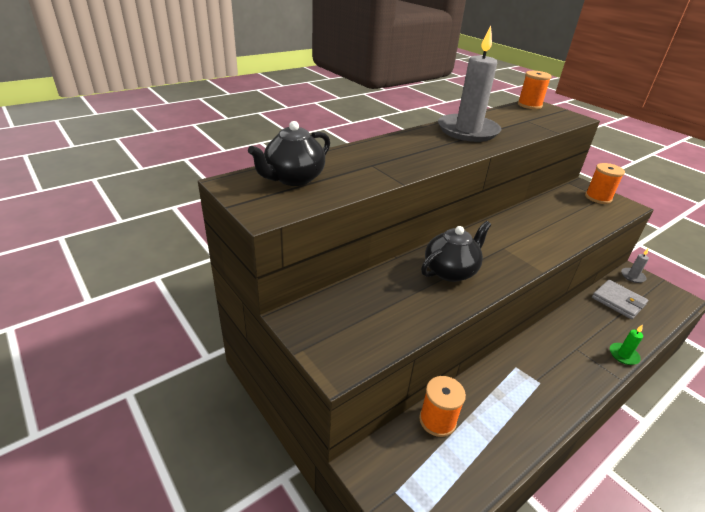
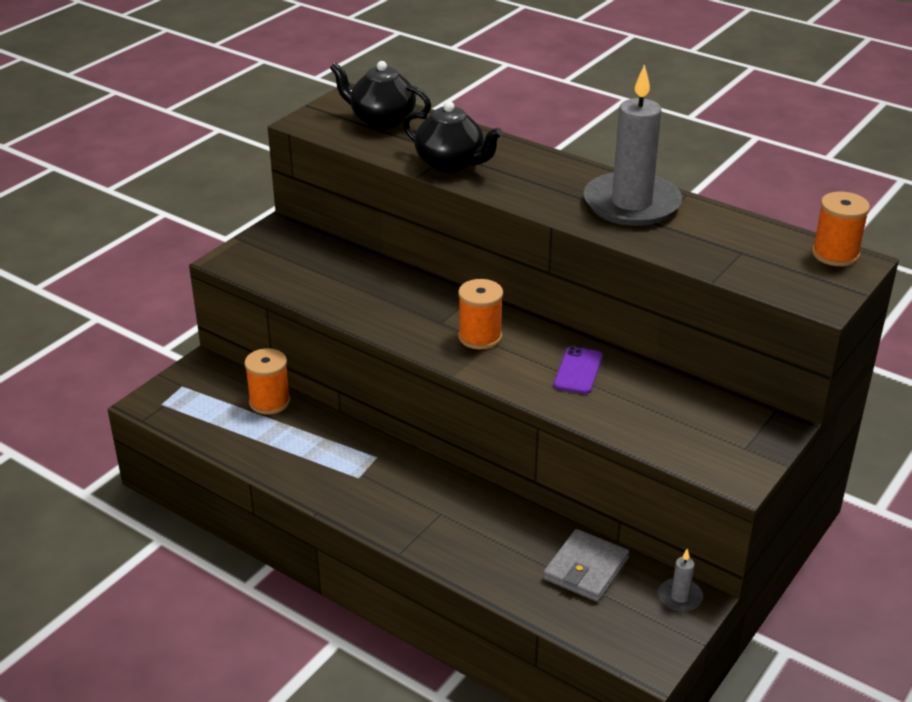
camera: 75 degrees right, 0 degrees up
black teapot [421,221,491,282] -> black teapot moved to [403,101,503,173]
orange spool [585,163,625,204] -> orange spool moved to [458,279,503,349]
green candle [610,324,643,365] -> none
none -> purple phone [554,346,603,394]

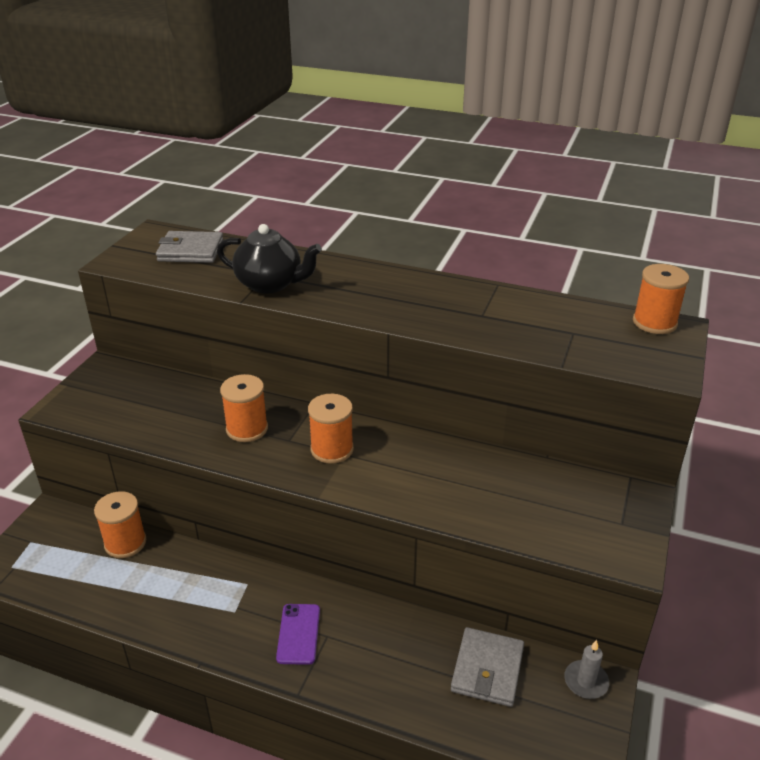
camera: 15 degrees left, 0 degrees up
black teapot [330,61,431,129] -> grey wallet [156,231,224,263]
purple phone [554,346,603,394] -> purple phone moved to [276,604,320,665]
grey candle [583,64,682,226] -> none
none -> orange spool [220,374,268,442]

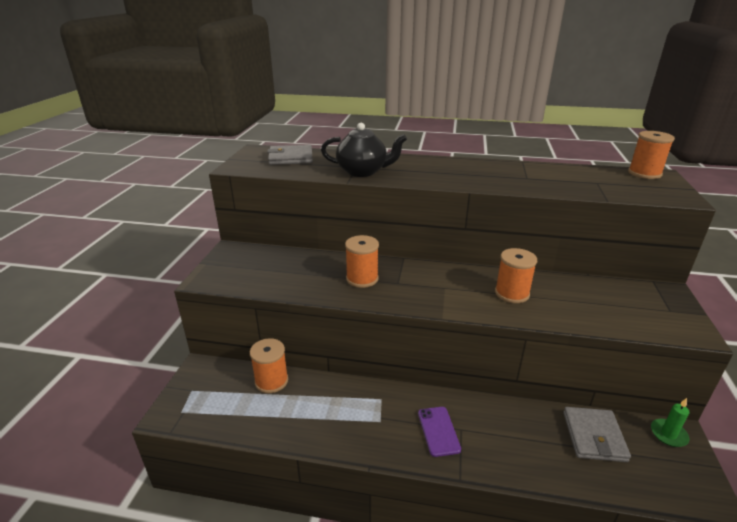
camera: 10 degrees left, 5 degrees down
orange spool [308,394,354,464] -> orange spool moved to [495,248,537,303]
grey candle [564,640,609,699] -> green candle [651,398,690,447]

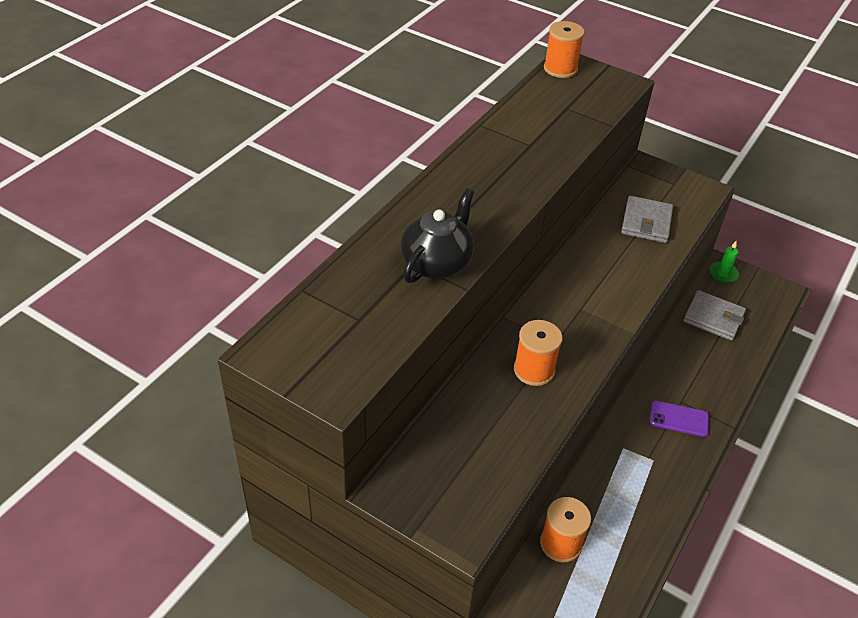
camera: 70 degrees left, 15 degrees up
grey wallet [267,145,313,165] -> grey wallet moved to [621,196,673,243]
orange spool [495,248,537,303] -> none

